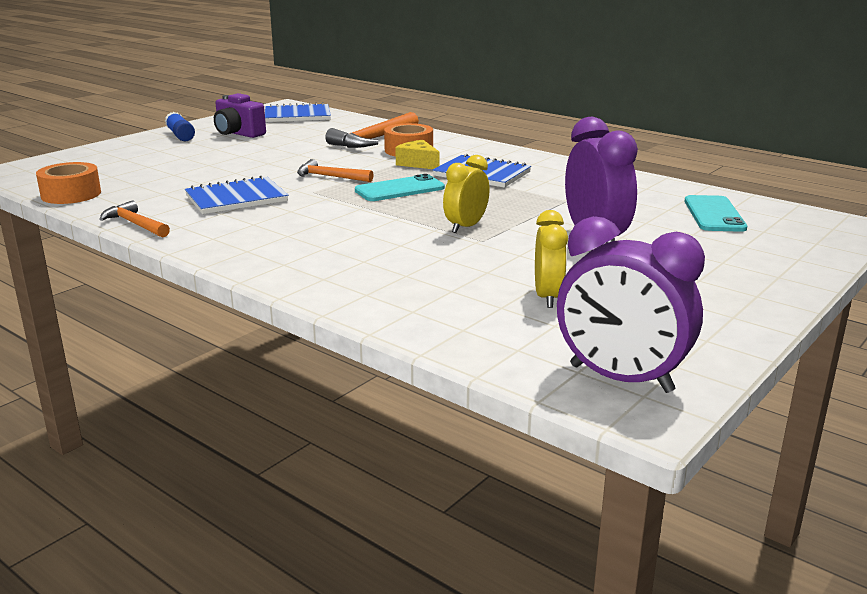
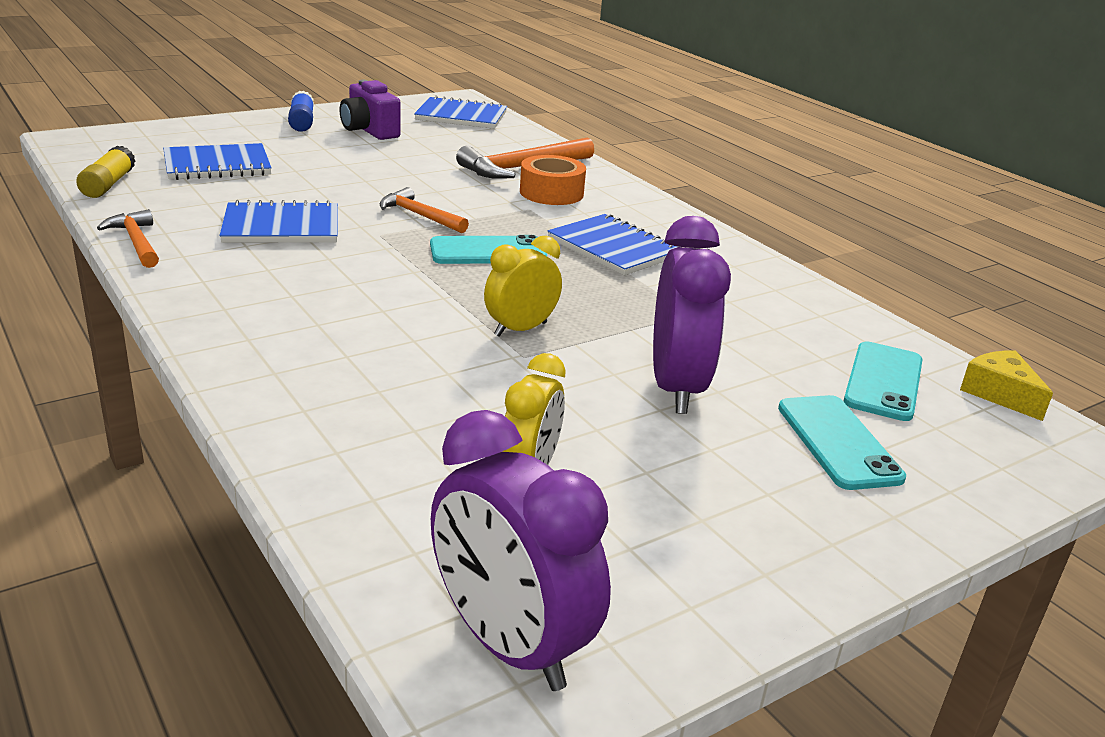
camera: 15 degrees right, 5 degrees up
orange tape [36,162,101,204] -> yellow glue stick [76,146,135,198]
yellow cheese [395,140,439,169] -> yellow cheese moved to [960,351,1053,421]
none -> blue notebook [163,143,272,180]
none -> turquoise phone [778,395,906,490]

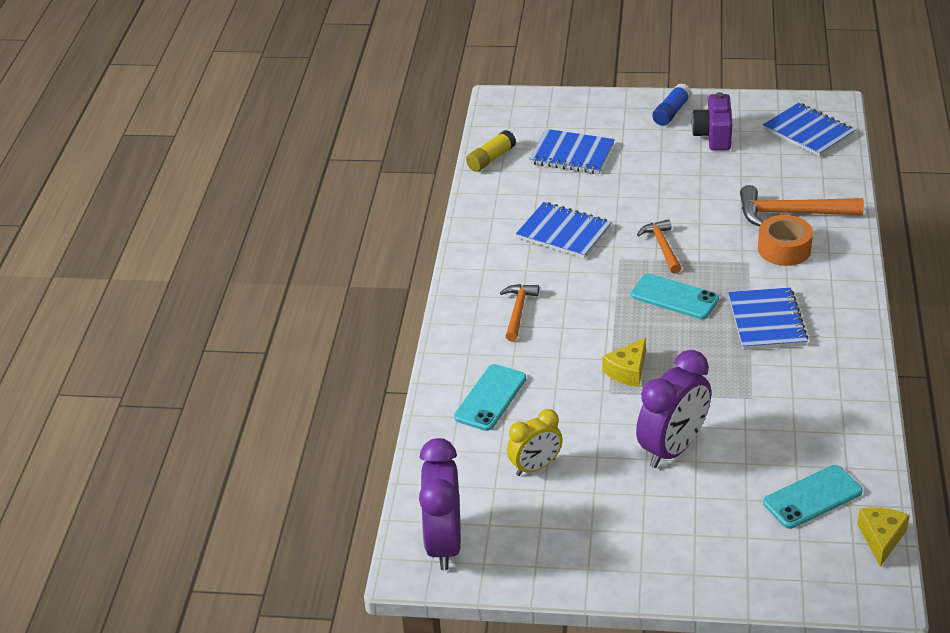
camera: 45 degrees right, 10 degrees up
orange hammer [97,209,159,268] -> orange hammer moved to [500,284,539,341]
yellow clock [484,236,562,337] -> yellow cheese [602,338,646,387]
turquoise phone [778,395,906,490] -> turquoise phone moved to [454,364,526,431]

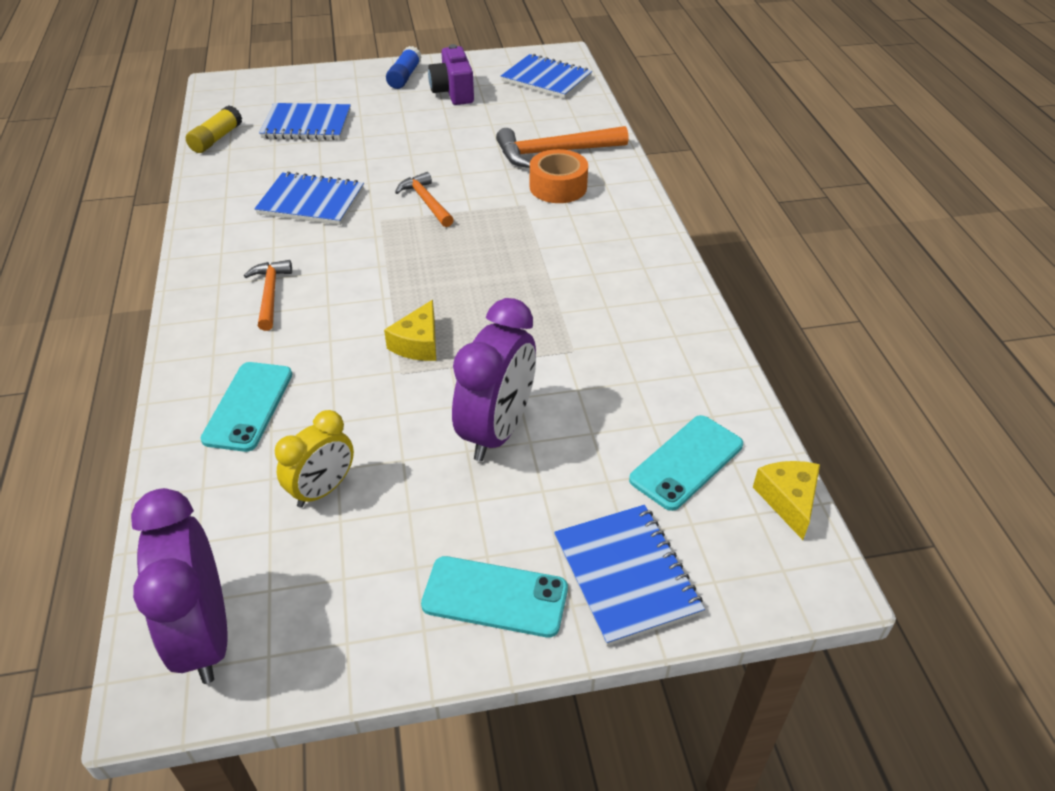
camera: 20 degrees left, 5 degrees up
turquoise phone [631,274,719,319] -> turquoise phone moved to [421,556,568,638]
blue notebook [728,288,808,350] -> blue notebook moved to [554,505,705,646]

